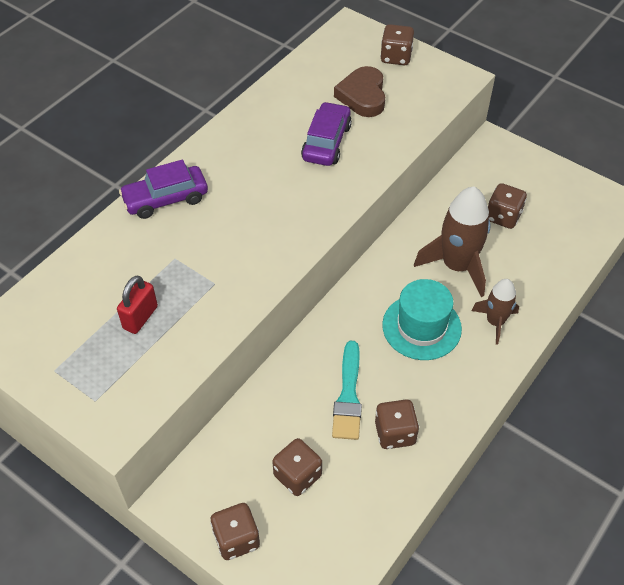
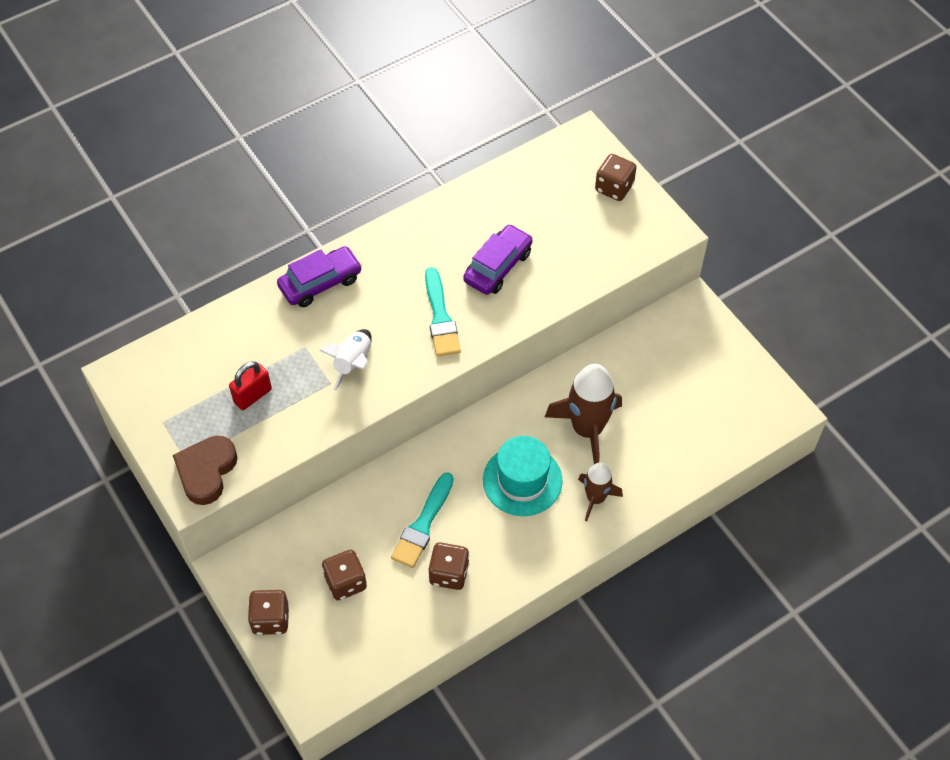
camera: 20 degrees right, 5 degrees up
purple car [119,160,208,219] -> purple car turned 150 degrees clockwise [277,246,362,307]
brown heart [334,66,385,117] -> brown heart moved to [173,436,238,505]
brown dice [488,183,527,229] -> none
none -> white rocket [319,329,372,391]
none -> turquoise brush [425,267,461,356]

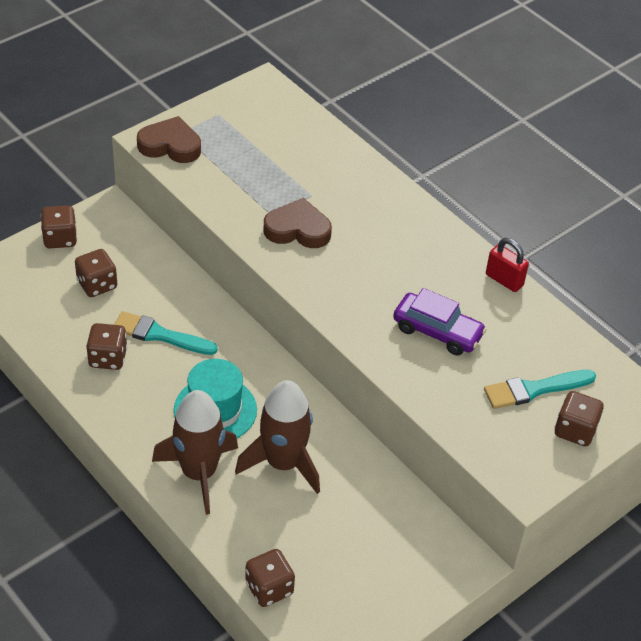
camera: 80 degrees right, 10 degrees down
red padlock [229,361,272,410] -> red padlock moved to [486,238,529,292]
purple car [277,246,362,307] -> none
white rocket [319,329,372,391] -> brown heart [264,198,332,248]
turquoise brush [425,267,461,356] -> turquoise brush moved to [484,370,596,409]
brown rocket [578,462,623,521] -> brown rocket [152,390,238,515], size x1.70
none -> brown dice [245,549,295,607]

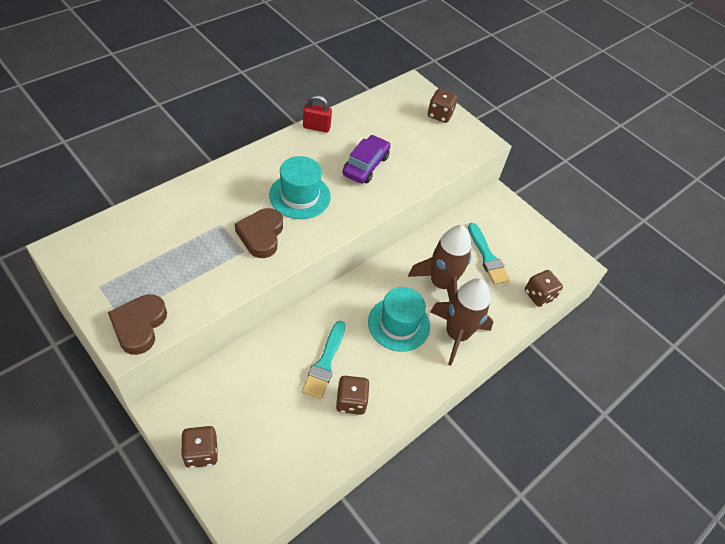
camera: 95 degrees left, 5 degrees up
brown dice [75,249,117,297] -> none
turquoise brush [484,370,596,409] -> turquoise brush moved to [468,223,510,285]
red padlock [486,238,529,292] -> red padlock turned 60 degrees clockwise [303,95,332,133]
none -> turquoise hat [269,156,331,219]

